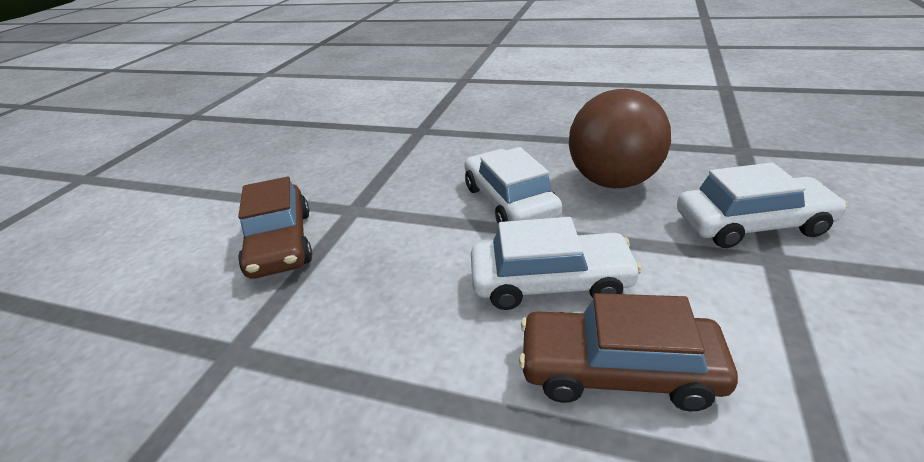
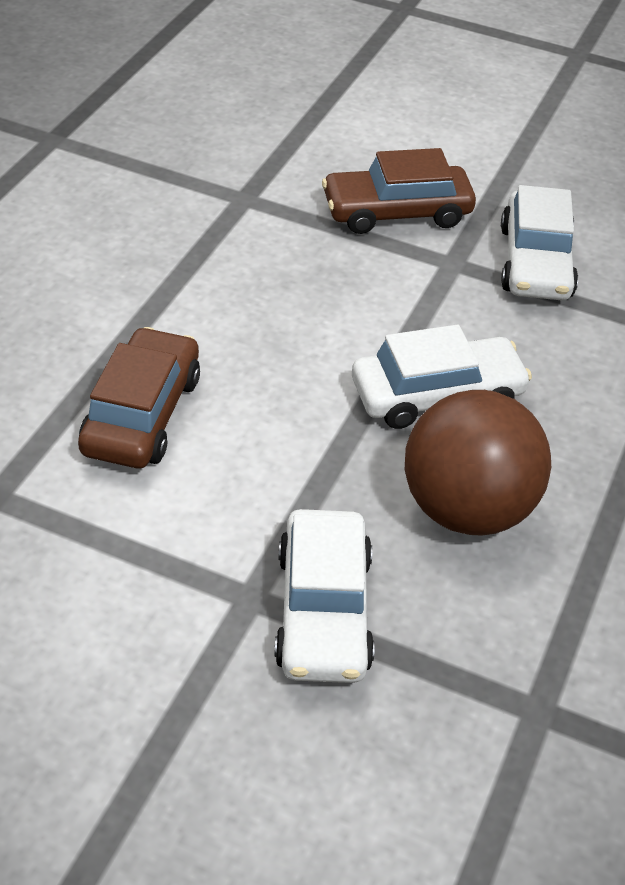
camera: 90 degrees right, 10 degrees up
white car [471,217,642,310] -> white car moved to [501,185,578,300]

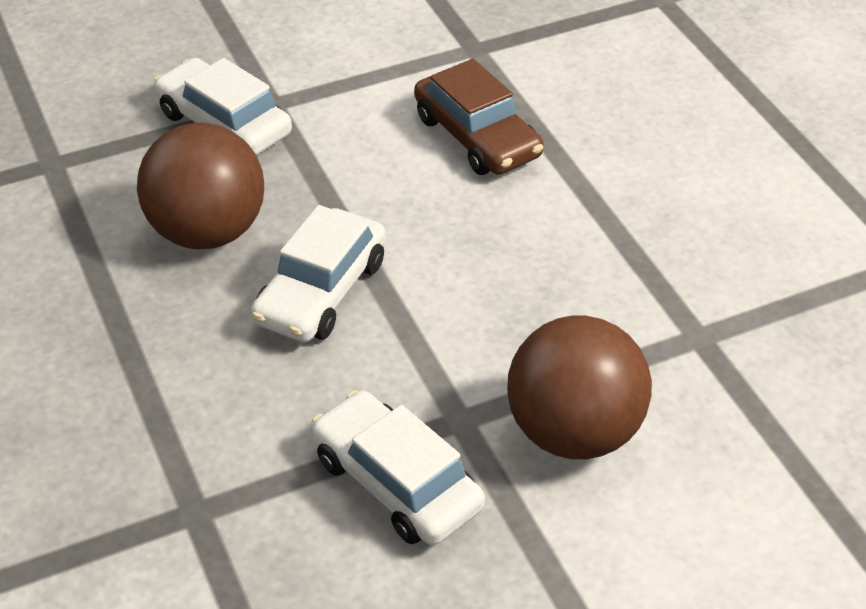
camera: 135 degrees right, 0 degrees up
brown car [322,148,476,234] -> brown ball [507,316,652,459]

